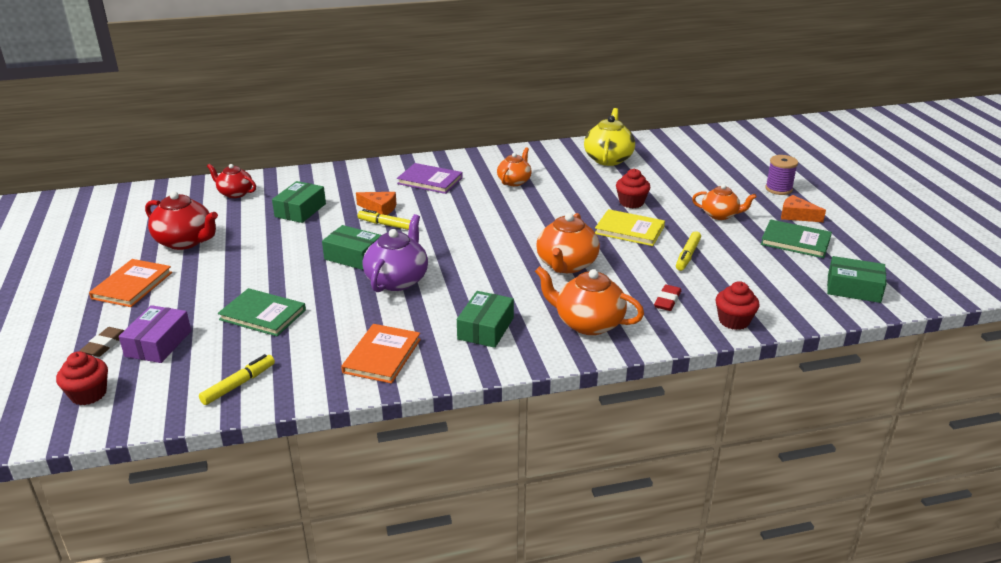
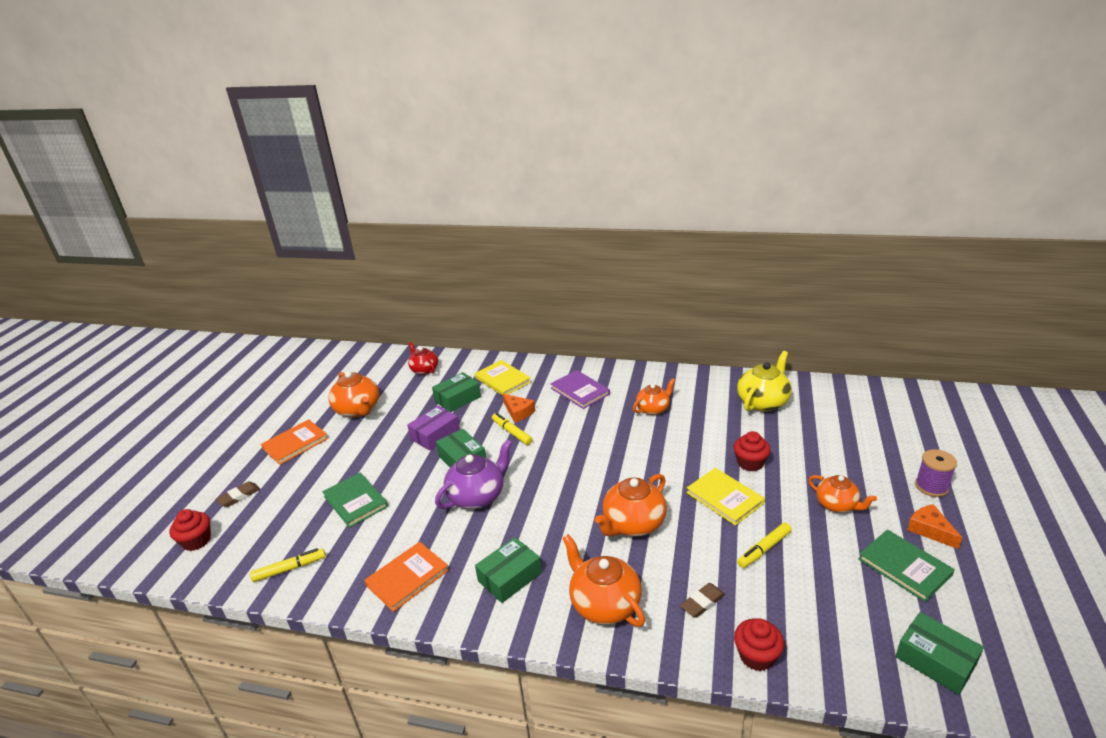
camera: 30 degrees right, 0 degrees up
purple box [119,305,191,363] -> purple box moved to [407,406,460,451]
red teapot [145,191,218,250] -> orange teapot [329,371,379,418]
red eraser [654,284,681,311] -> brown eraser [680,583,725,618]
none -> yellow book [475,360,531,396]

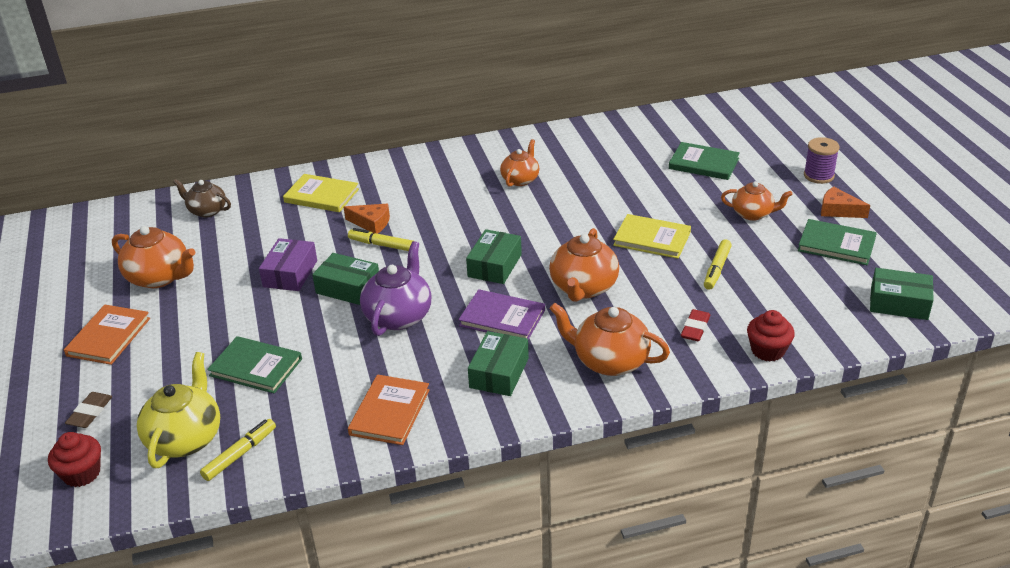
camera: 30 degrees left, 5 degrees up
red teapot [408,342,438,375] -> brown teapot [173,179,231,218]
green box [432,372,481,412] -> green box moved to [466,229,522,284]
purple book [551,370,610,409] -> purple book moved to [459,289,545,340]
brown eraser [680,583,725,618] -> red eraser [681,309,710,341]
red cupcake [733,431,771,472] -> none
yellow teapot [737,351,792,412] -> yellow teapot moved to [137,352,220,468]
none -> green book [669,142,740,180]

